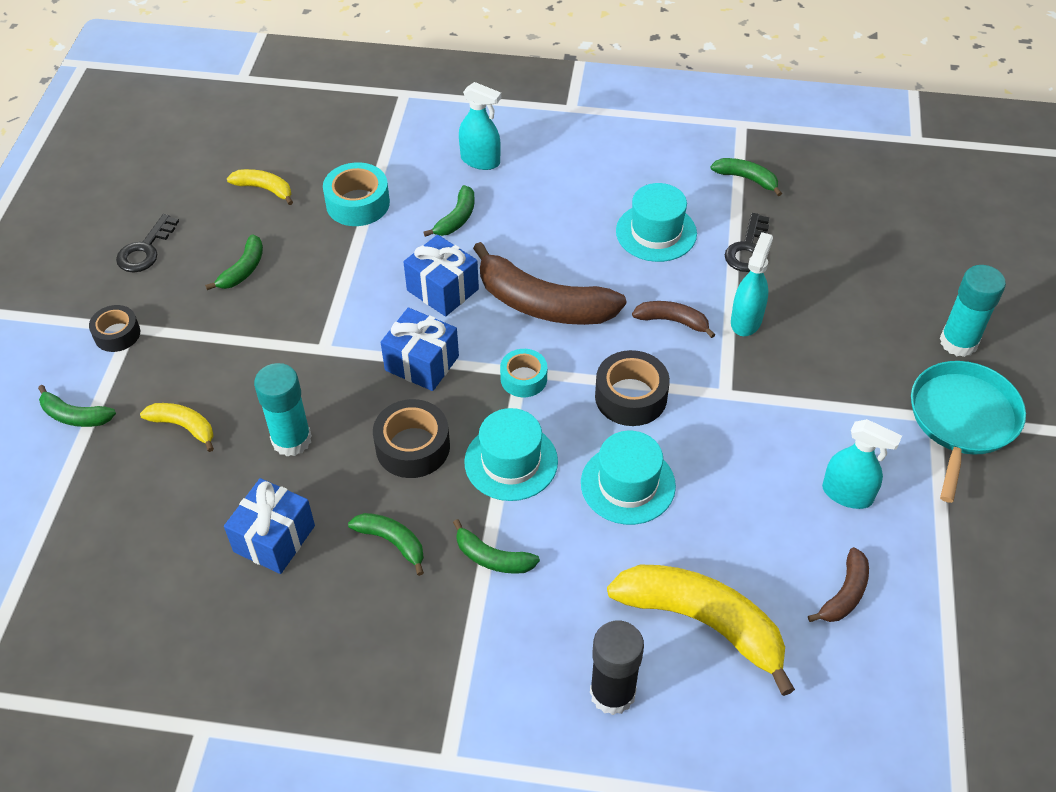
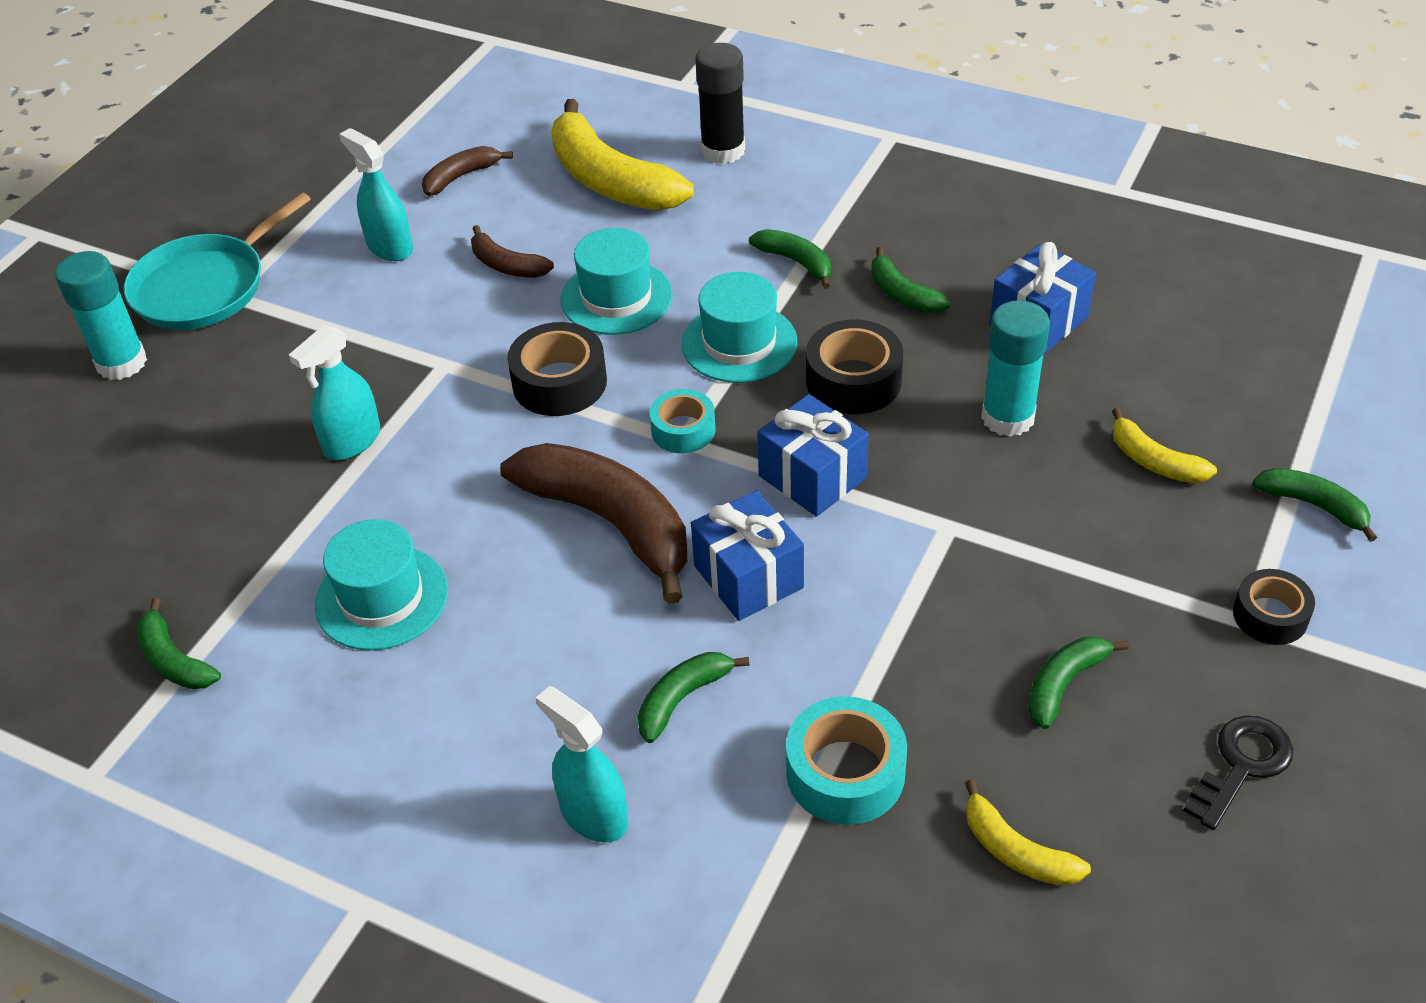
camera: 160 degrees left, 5 degrees down
brown banana [632,301,715,338] -> brown banana moved to [471,225,554,278]
black key [725,213,769,272] -> none

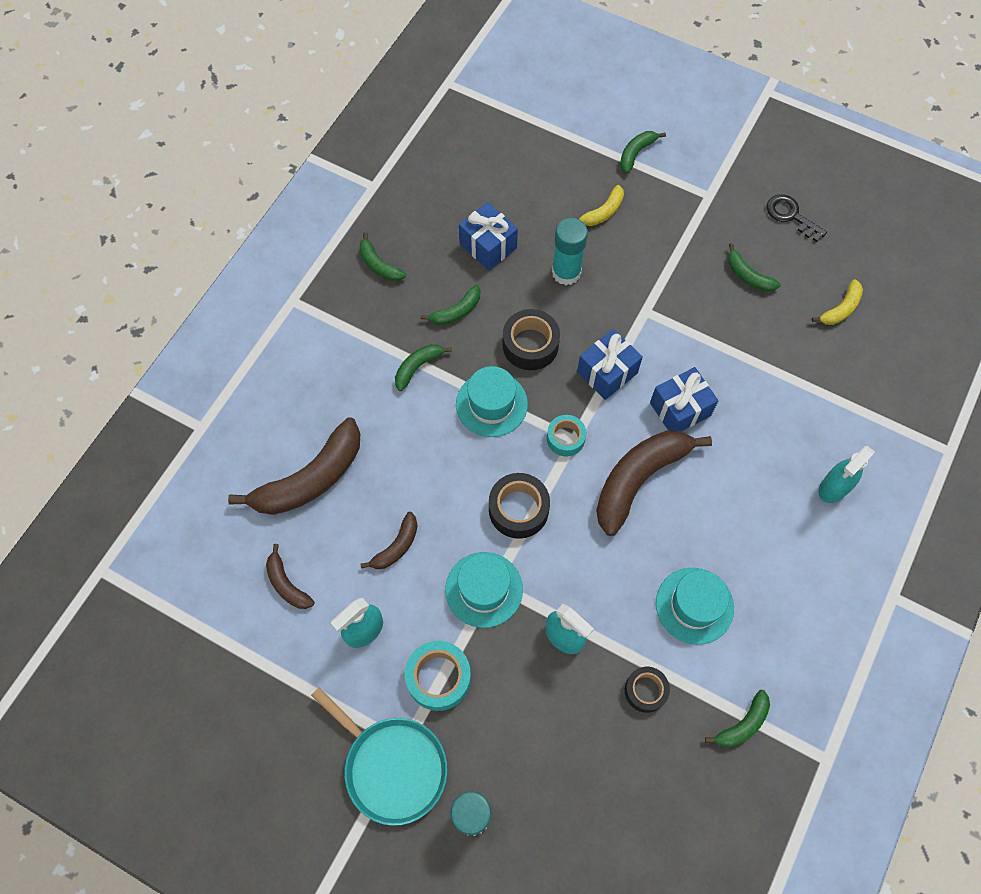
camera: 90 degrees left, 20 degrees up
yellow banana [551,99,694,210] -> brown banana [228,417,360,515]
turquoise hat [561,228,673,335] -> turquoise hat moved to [445,552,523,628]
green banana [638,652,749,743] -> green banana moved to [359,232,406,281]
black glue stick [695,43,745,164] -> none
turquoise tape [786,696,907,825] -> turquoise tape moved to [405,641,471,711]
black tape [1233,569,1315,645] -> black tape moved to [625,667,670,713]

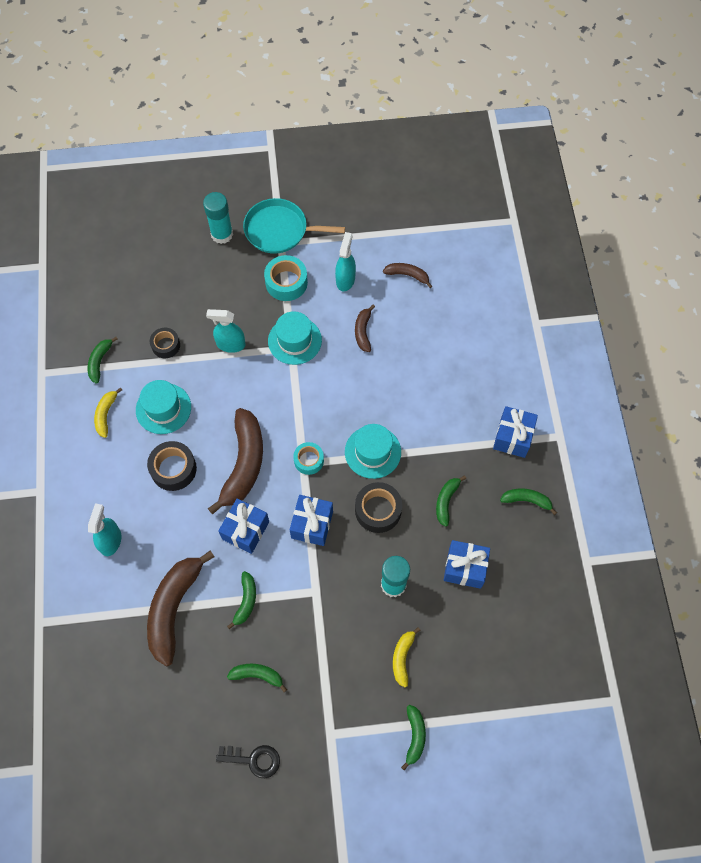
camera: 145 degrees right, 0 degrees up
brown banana [228,417,360,515] -> brown banana moved to [147,550,214,667]
green banana [395,344,452,391] -> green banana moved to [227,571,256,630]
black tape [489,473,550,539] -> black tape moved to [147,441,197,491]
yellow banana [812,279,863,325] -> yellow banana moved to [94,388,122,438]
none -> blue gift [493,406,538,458]

